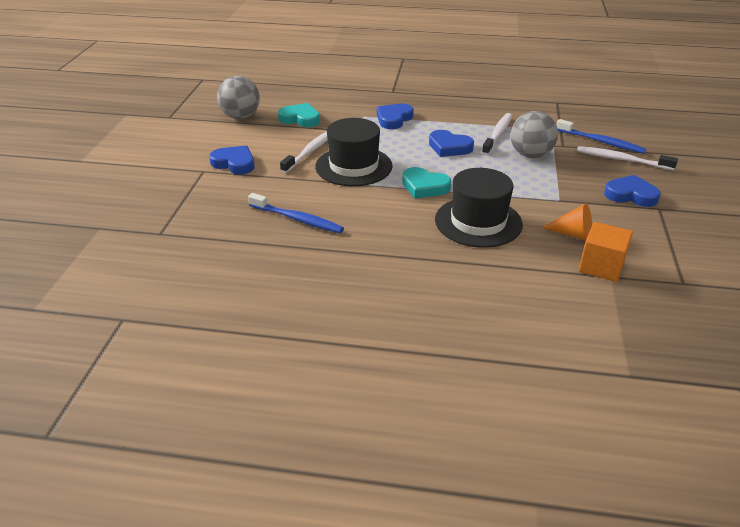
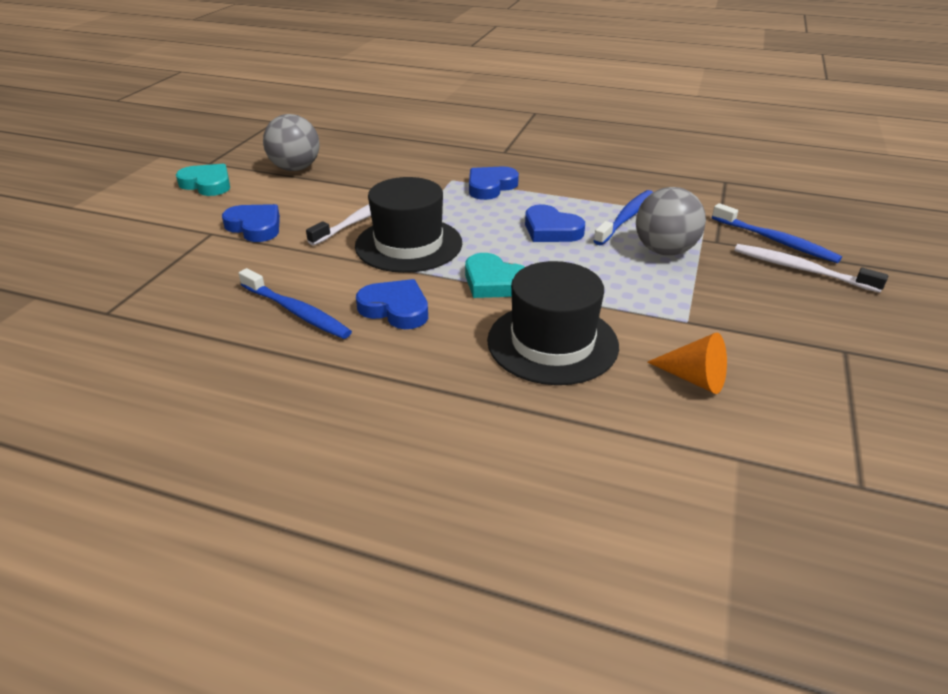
camera: 10 degrees right, 0 degrees up
turquoise heart [278,103,320,127] -> turquoise heart moved to [176,164,230,196]
white toothbrush [482,113,512,155] -> blue toothbrush [594,190,653,245]
orange cube [579,222,633,282] -> none
blue heart [604,175,661,207] -> blue heart moved to [356,279,428,329]

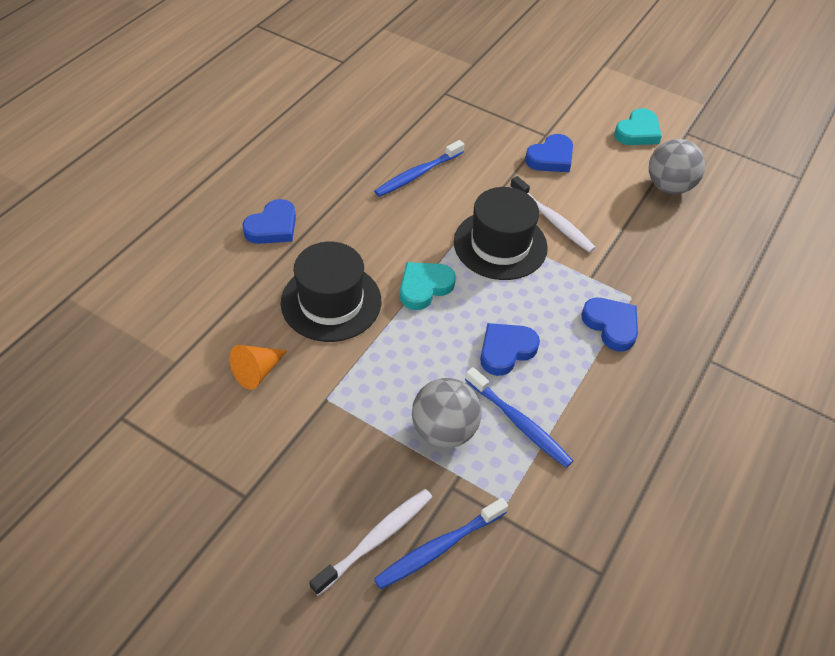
camera: 100 degrees right, 15 degrees up
blue heart [356,279,428,329] -> blue heart moved to [242,199,296,244]

